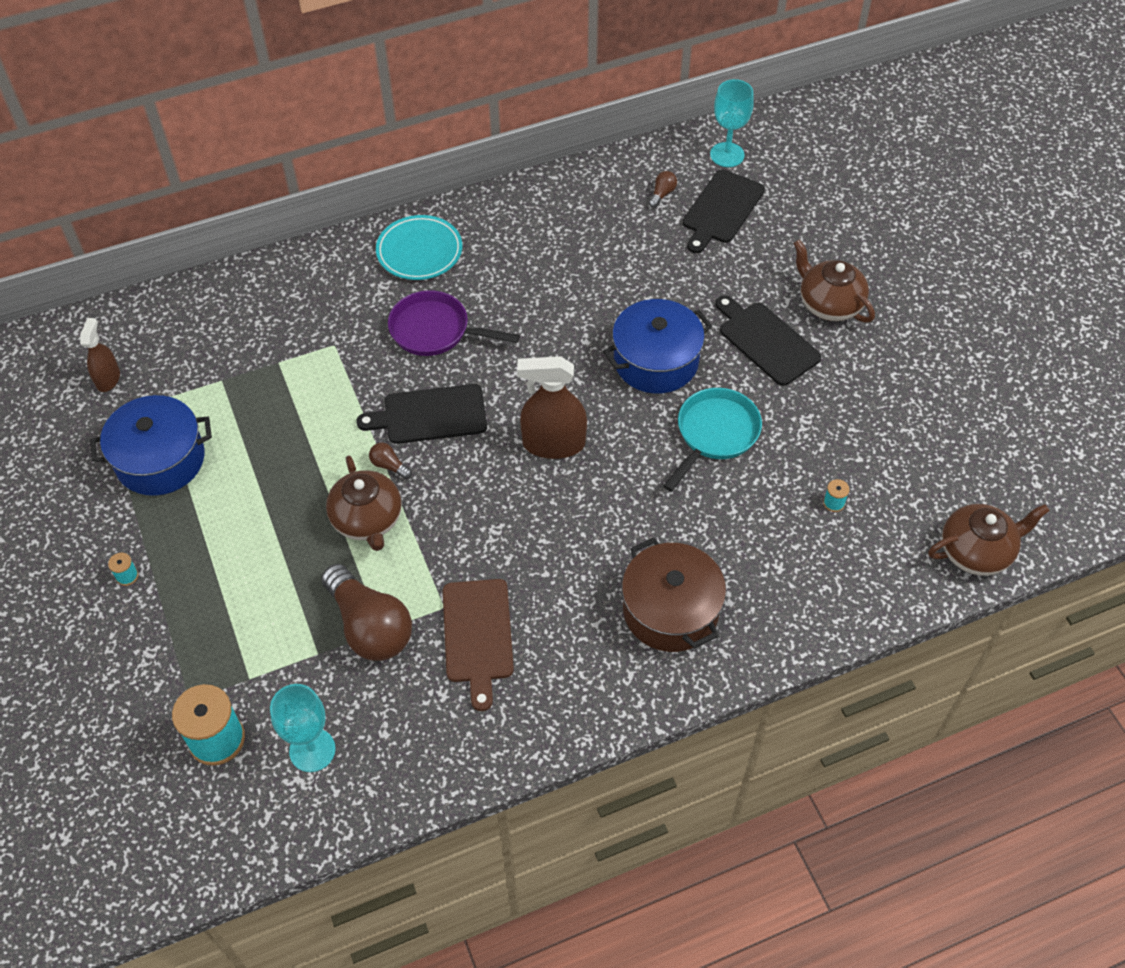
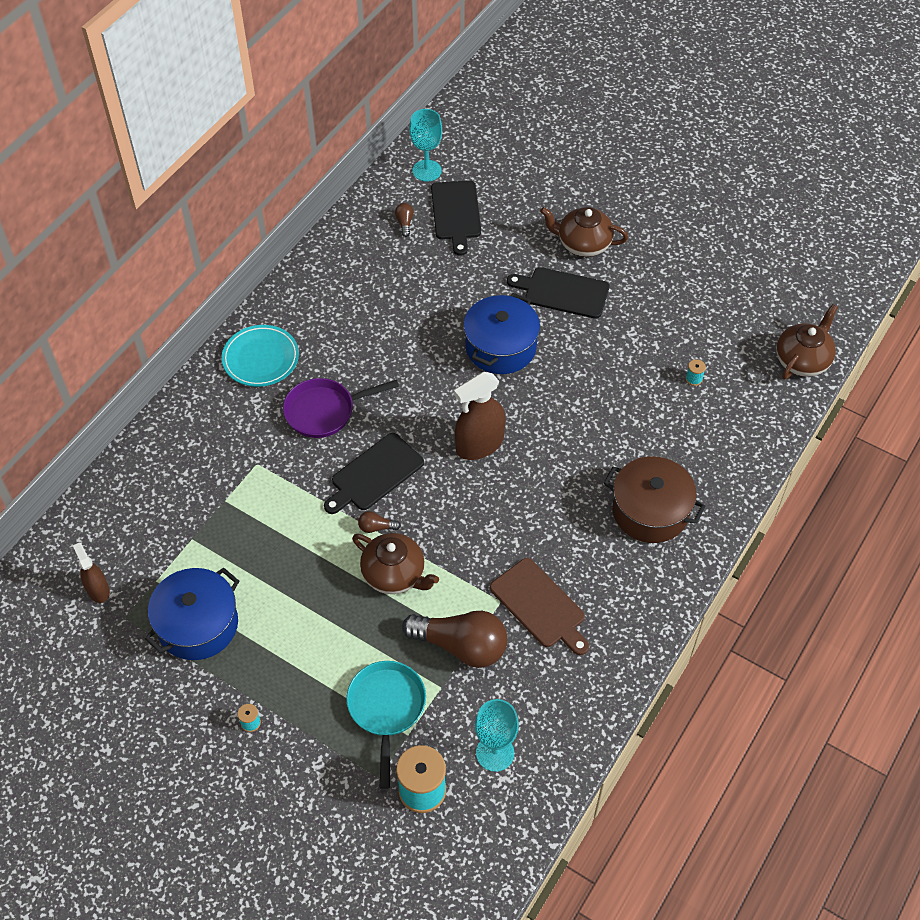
camera: 35 degrees left, 0 degrees up
turquoise pan [663,388,762,492] -> turquoise pan moved to [346,661,426,789]

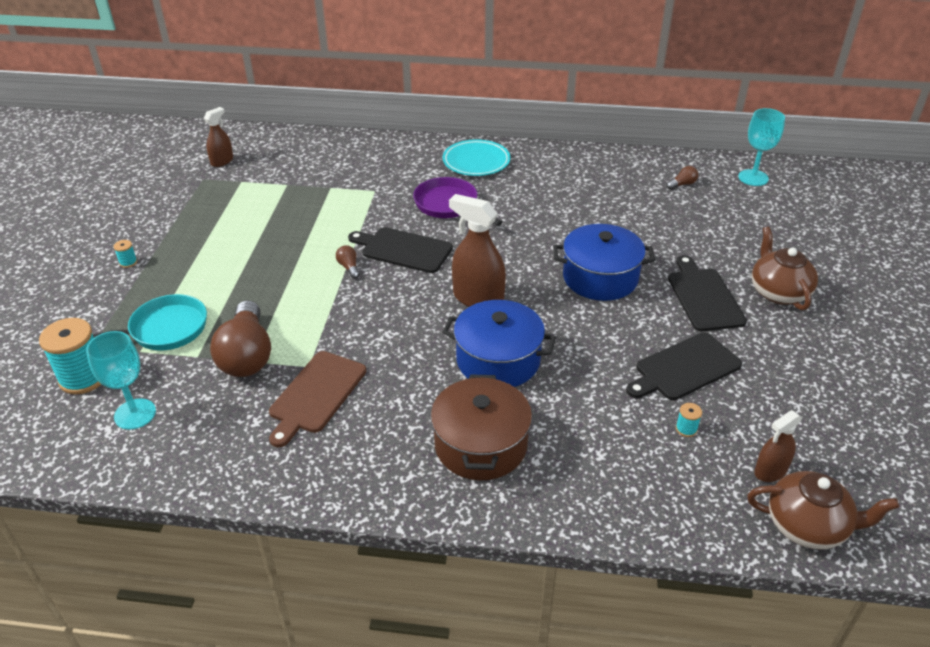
camera: 65 degrees right, 15 degrees down
blue pot [145,567,239,660] -> blue pot moved to [442,300,556,387]
brown teapot [352,533,439,594] -> none
black cutting board [431,180,481,256] -> black cutting board moved to [626,332,742,400]
none -> brown spray bottle [754,410,802,482]

